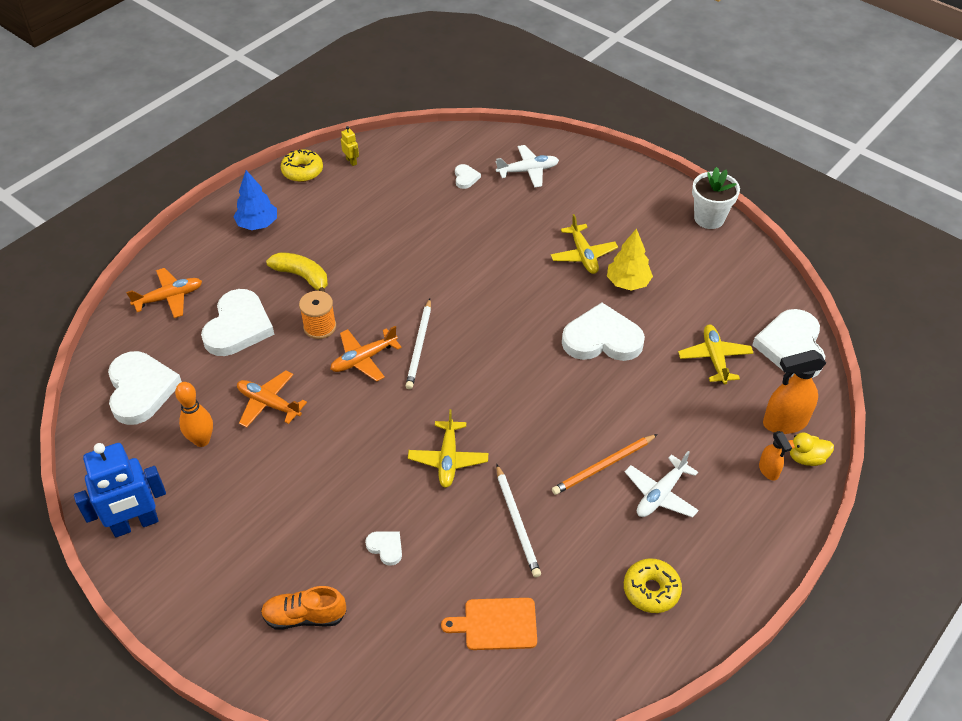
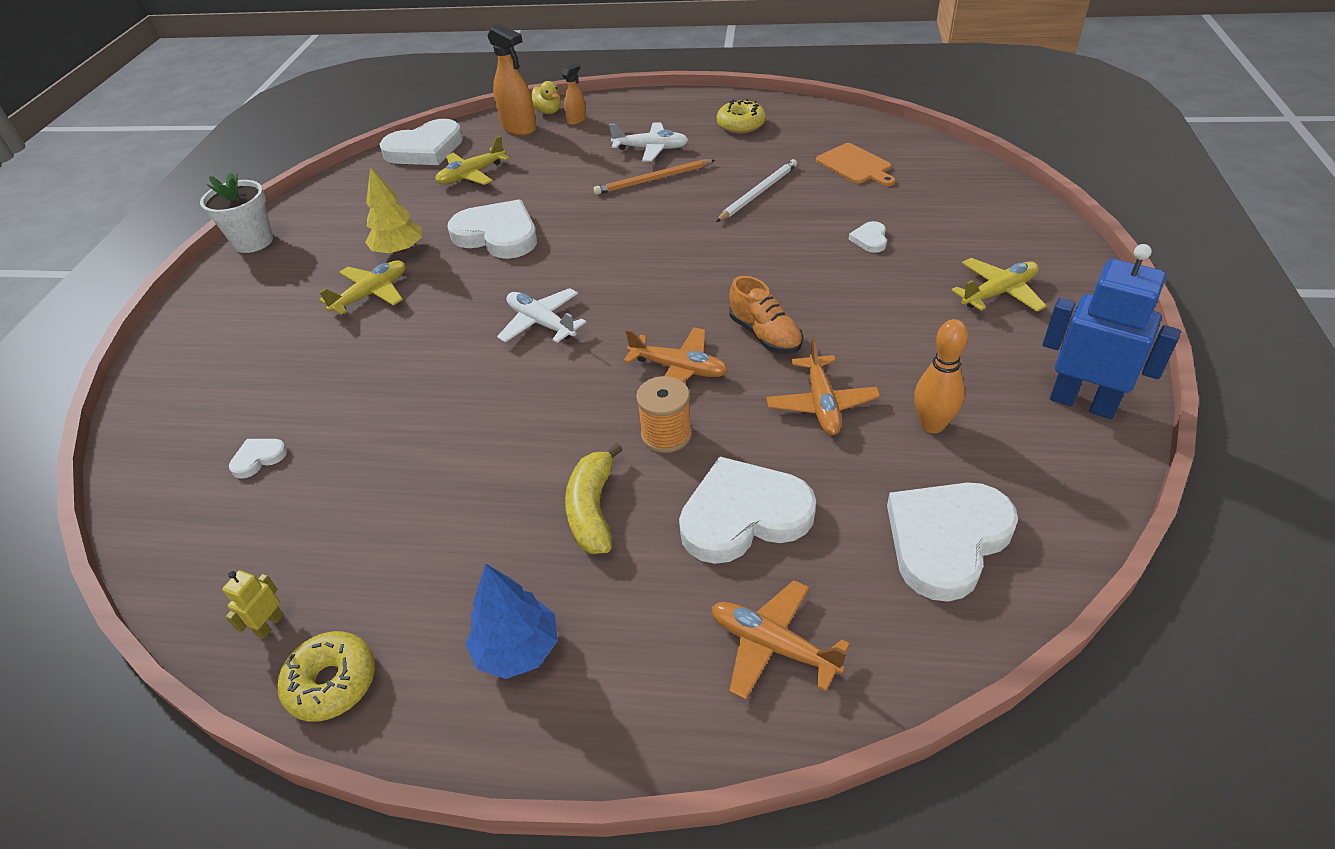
camera: 120 degrees left, 5 degrees down
orange shoe [261,586,346,630] -> orange shoe moved to [729,276,803,354]
white pencil [406,299,431,389] -> none
yellow plane [408,409,488,488] -> yellow plane moved to [951,258,1047,312]
white plane [495,145,559,188] -> white plane moved to [497,288,586,343]
orange pencil [552,434,658,495] -> orange pencil turned 135 degrees clockwise [594,159,715,195]
white heart [562,303,645,361] -> white heart turned 150 degrees clockwise [447,200,537,259]

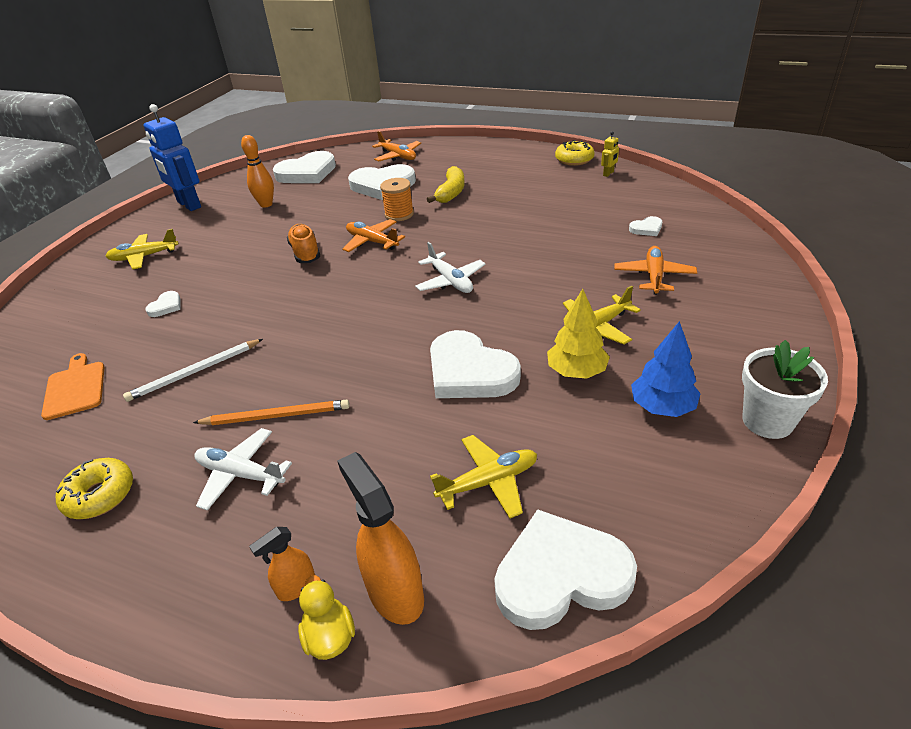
camera: 165 degrees left, 5 degrees down
blue tree [465,563,558,679] -> blue tree moved to [631,321,701,417]
orange plane [766,337,881,435] -> orange plane moved to [614,246,697,295]

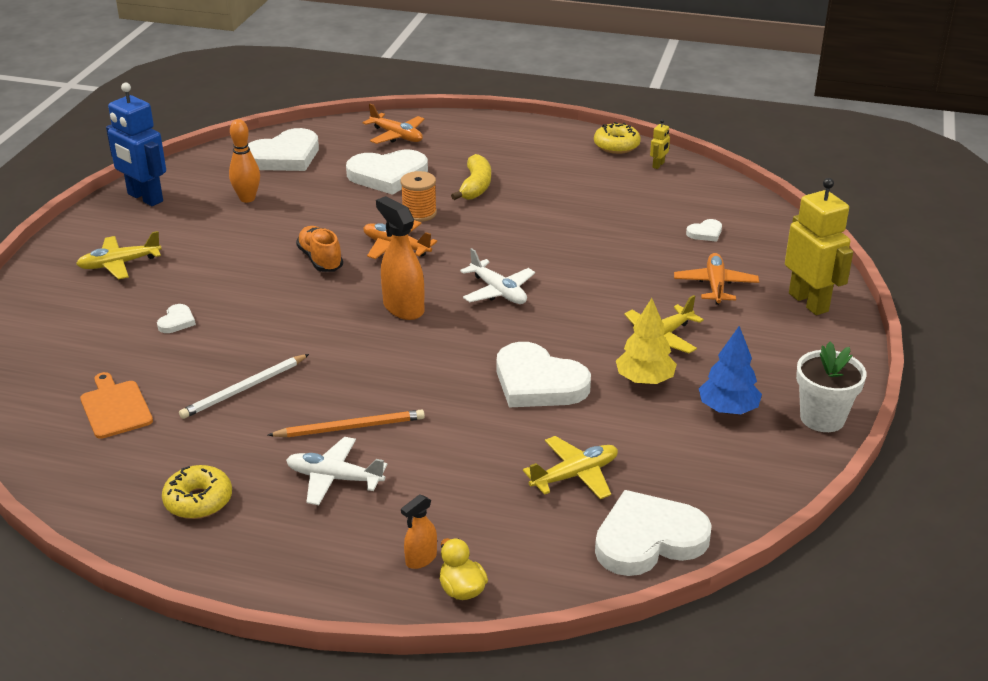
camera: 10 degrees left, 5 degrees down
orange spray bottle [337,452,424,625] -> orange spray bottle moved to [376,196,424,320]
none -> yellow robot [785,178,853,315]

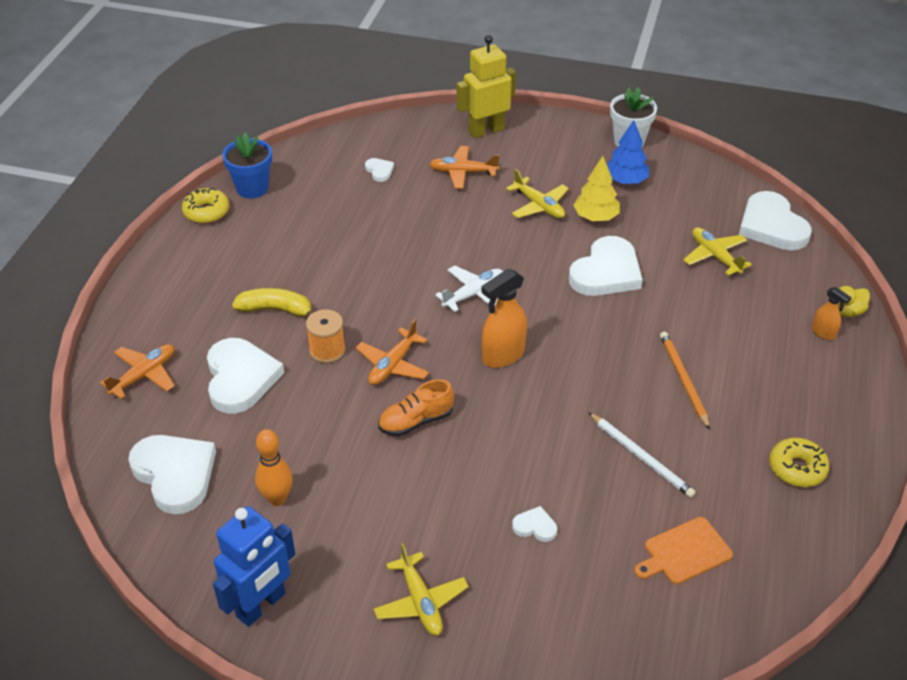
camera: 90 degrees left, 10 degrees up
white plane [286,437,387,505] -> none
yellow robot [650,119,670,169] -> blue flower pot [222,133,272,199]

